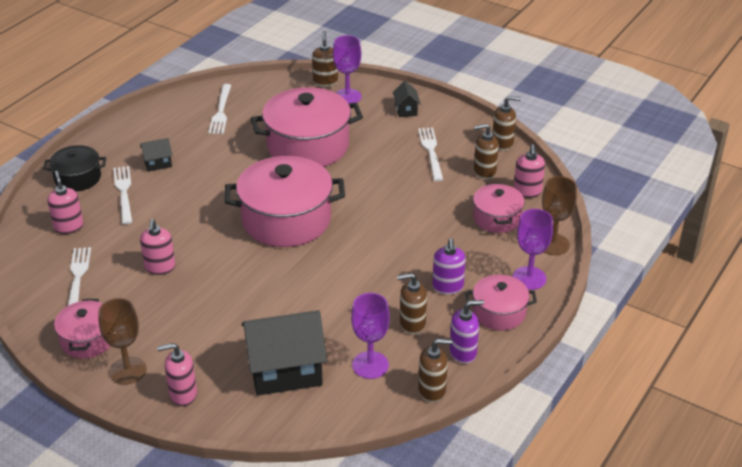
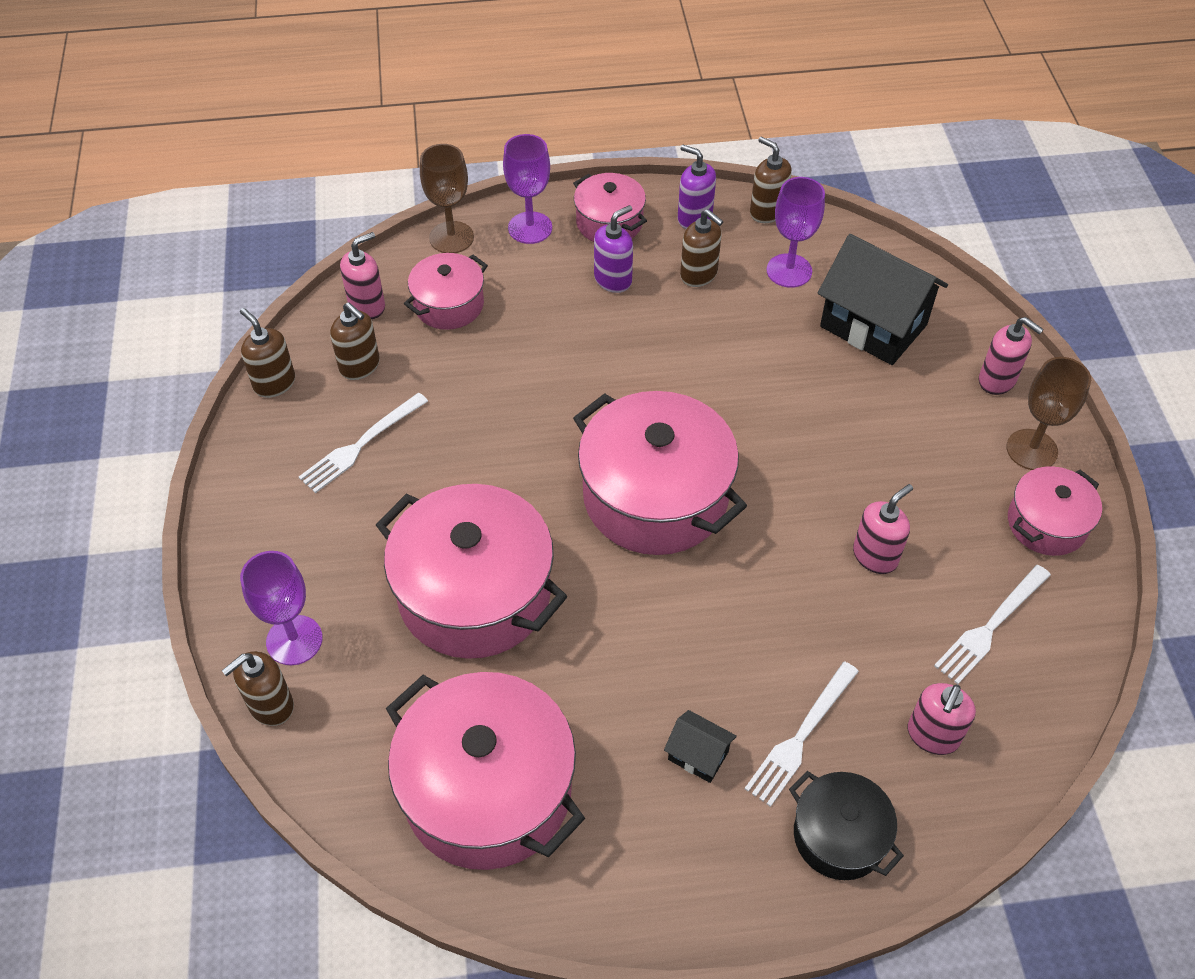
camera: 130 degrees left, 15 degrees up
white fork [209,84,231,134] -> pink pot [386,672,585,870]
black house [393,81,421,117] -> none

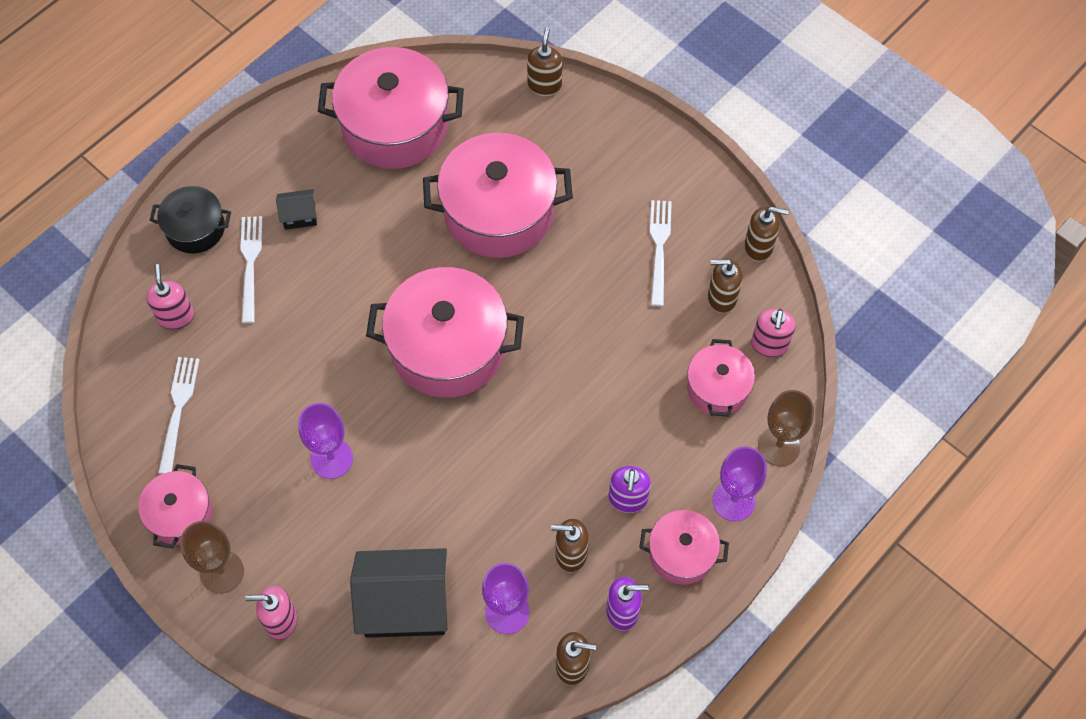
camera: 140 degrees right, 10 degrees up
purple goblet [240,551,323,665] -> purple goblet moved to [298,403,353,479]
pink soap dispenser [853,484,913,574] -> none

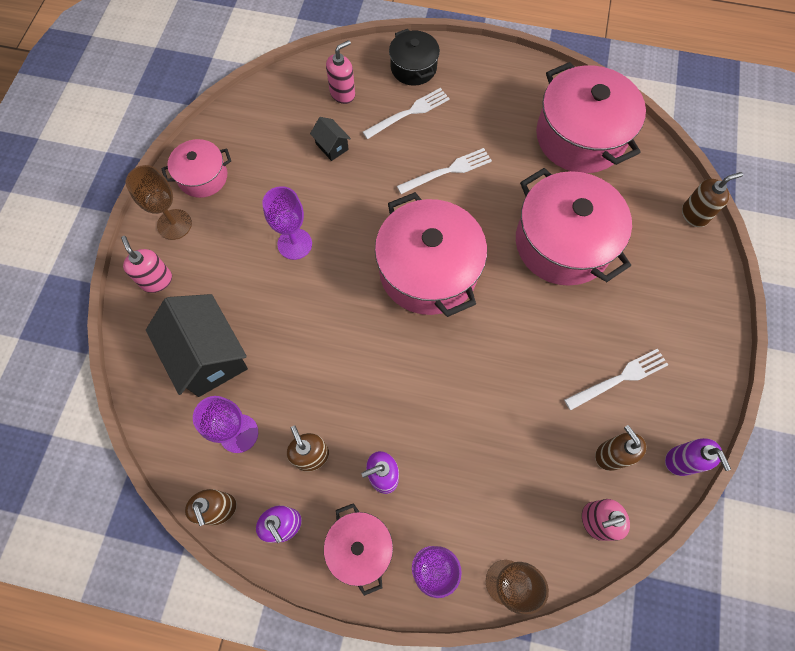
camera: 60 degrees right, 5 degrees up
white fork [158,357,200,474] -> white fork moved to [397,148,492,194]
black house [276,189,317,230] -> black house moved to [310,117,351,161]
pink pot [687,339,755,417] -> none
brown soap dispenser [744,207,788,262] -> purple soap dispenser [665,438,731,476]

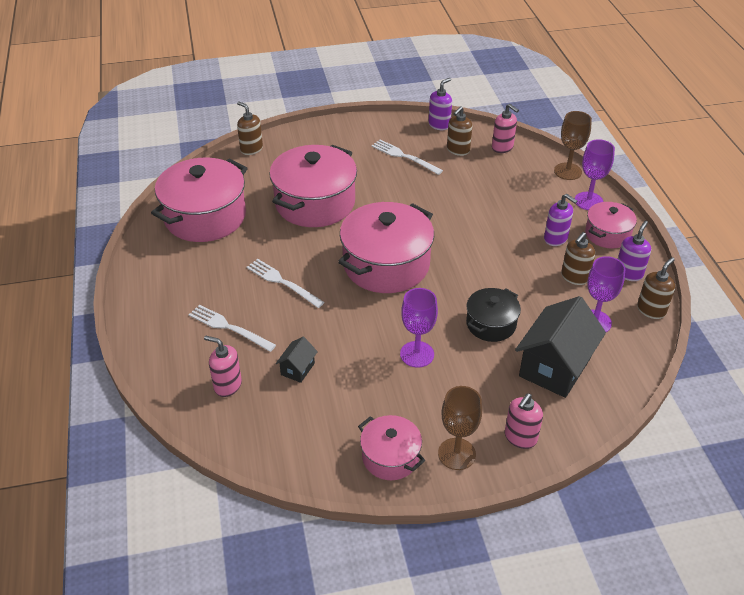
camera: 115 degrees left, 25 degrees down
black pot [389,29,440,86] -> black pot moved to [466,288,521,342]

